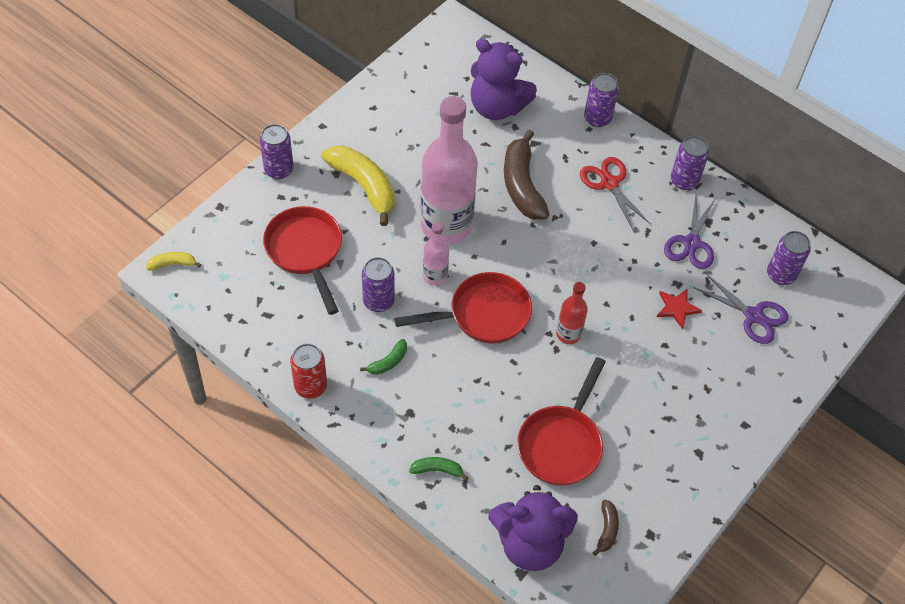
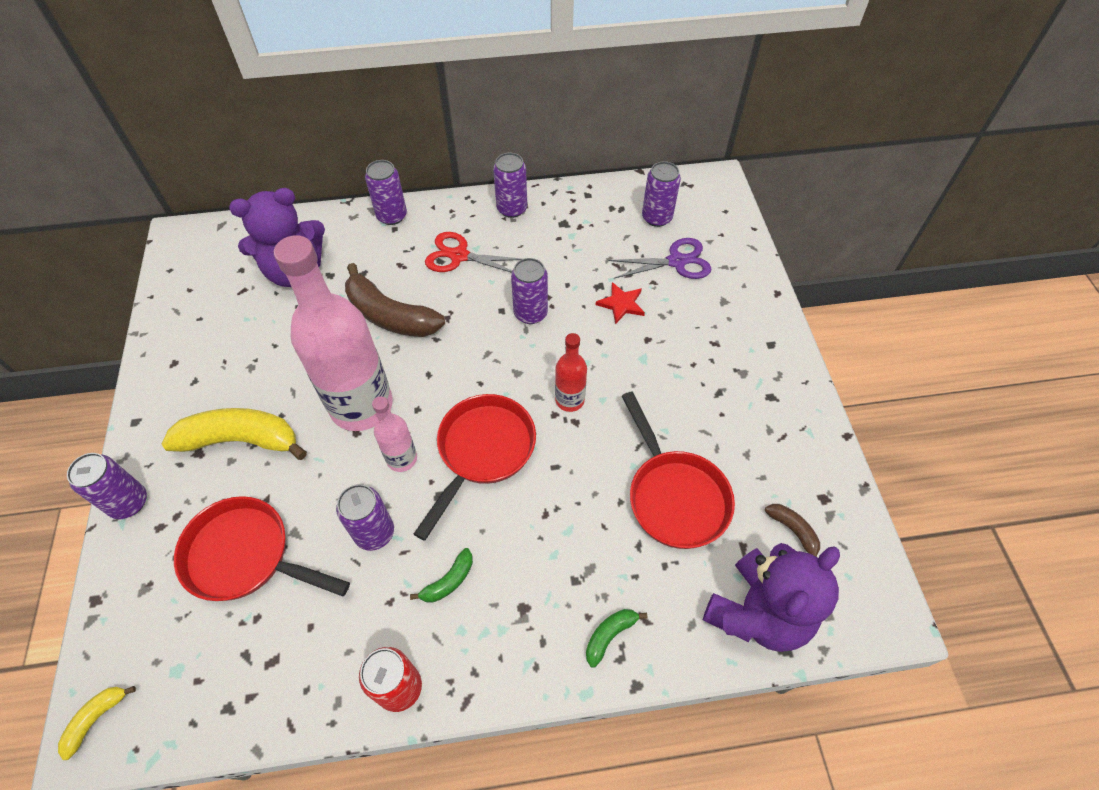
camera: 45 degrees left, 0 degrees up
green banana [360,339,407,375] -> green banana turned 45 degrees clockwise [410,548,473,603]
purple scissors [664,196,716,269] -> none
none -> purple can [511,258,548,324]

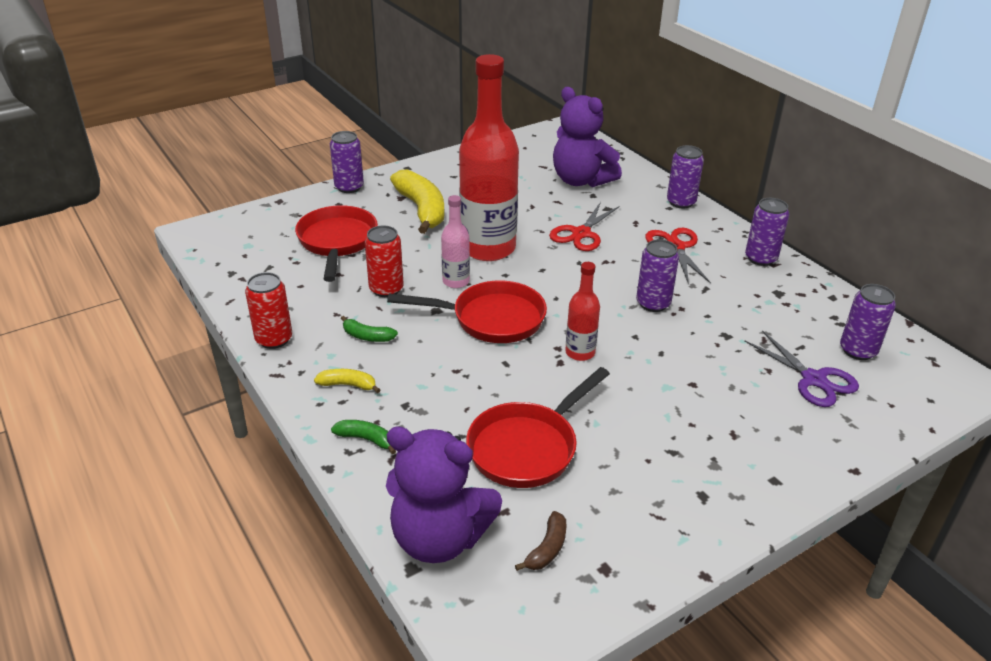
camera: 65 degrees right, 20 degrees down
yellow banana [58,686,136,760] -> yellow banana moved to [314,369,380,393]
pink bottle [274,235,393,431] -> red bottle [459,54,519,261]
purple can [336,484,394,551] -> red can [365,226,404,297]
brown banana [345,263,445,337] -> red scissors [549,202,620,251]
red star [596,282,645,324] -> none

